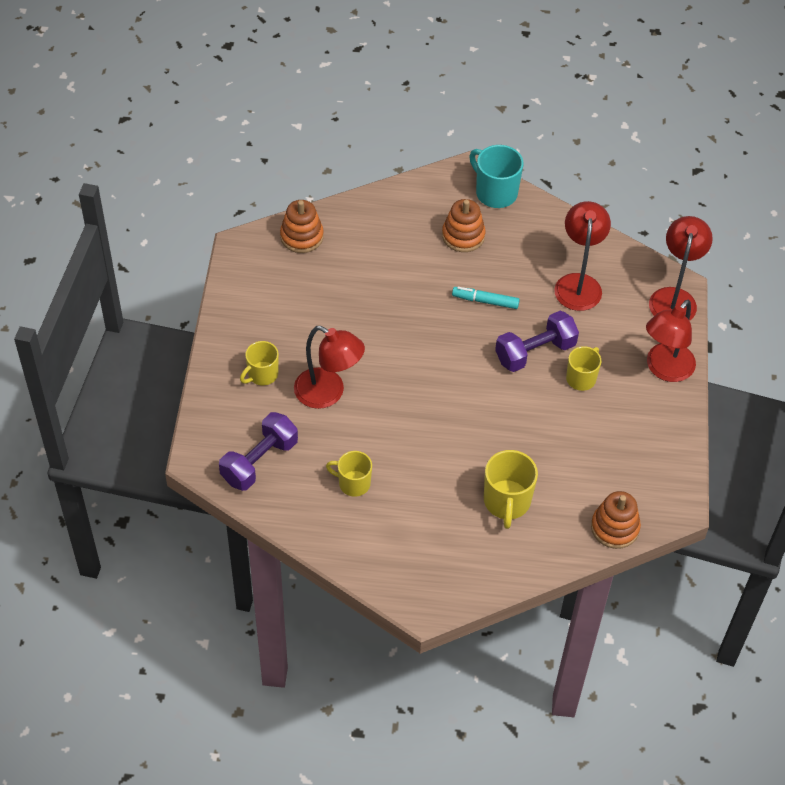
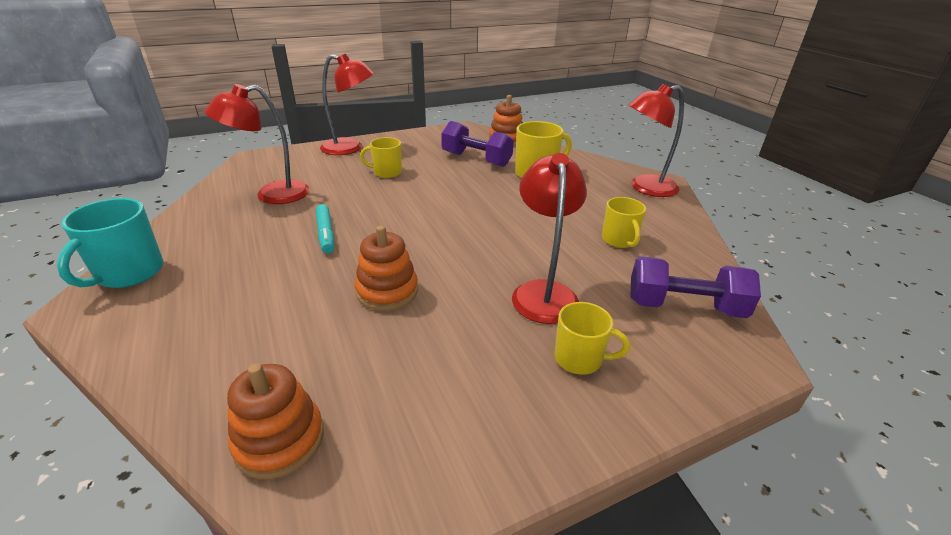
camera: 120 degrees left, 20 degrees down
orange stacking toy [442,199,486,252] -> orange stacking toy moved to [355,225,418,311]
purple dumbbell [495,311,579,372] -> purple dumbbell moved to [441,121,514,167]
red lamp [649,216,713,321] -> red lamp moved to [628,84,684,197]

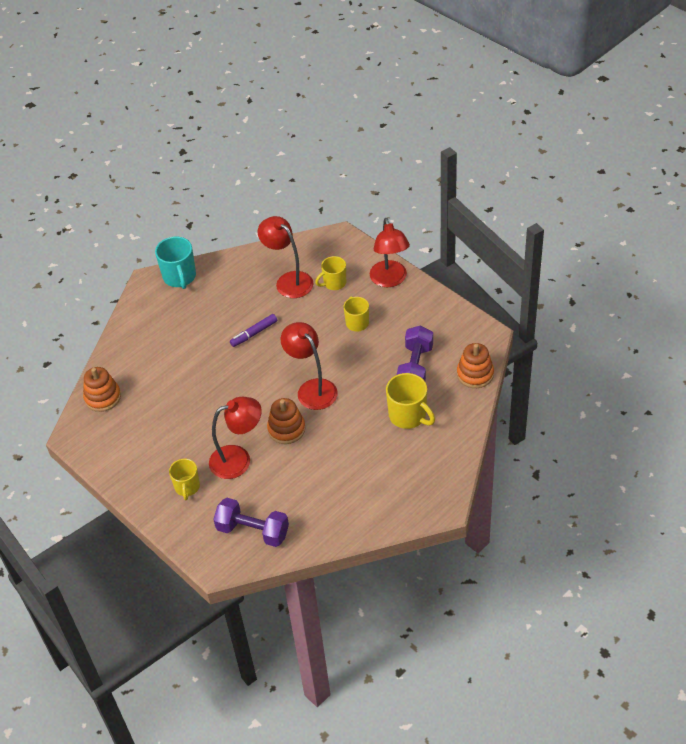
camera: 75 degrees right, 15 degrees up
turquoise mug [57,198,163,288] -> turquoise mug turned 105 degrees counterclockwise [155,236,196,289]
turquoise marker [316,204,334,254] -> purple marker [230,314,277,347]
orange stacking toy [355,225,418,311] -> orange stacking toy moved to [267,398,305,444]
yellow mug [602,197,646,248] -> yellow mug moved to [315,256,346,290]
red lamp [628,84,684,197] -> red lamp moved to [281,322,338,410]
purple dumbbell [630,256,761,318] -> purple dumbbell turned 60 degrees counterclockwise [213,498,289,547]

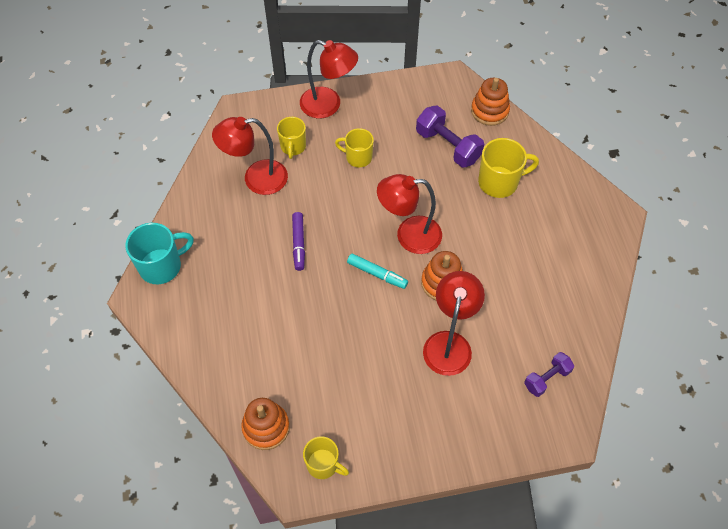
camera: 60 degrees left, 10 degrees up
turquoise mug [155,236,196,289] -> turquoise mug turned 45 degrees counterclockwise [125,223,194,284]
yellow mug [169,459,200,500] -> yellow mug moved to [303,436,349,479]
purple dumbbell [213,498,289,547] -> purple dumbbell [524,352,574,397], size x0.61
none -> turquoise marker [347,254,408,289]

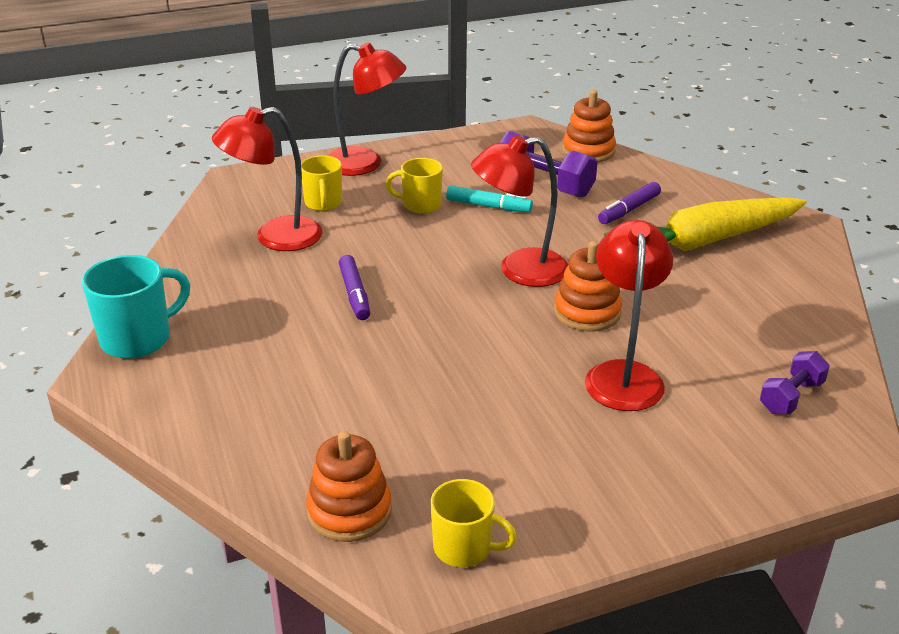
camera: 10 degrees left, 25 degrees down
turquoise marker [347,254,408,289] -> turquoise marker moved to [446,185,533,212]
yellow mug [478,138,539,198] -> purple marker [598,182,661,224]
none -> yellow carrot [604,197,806,251]

